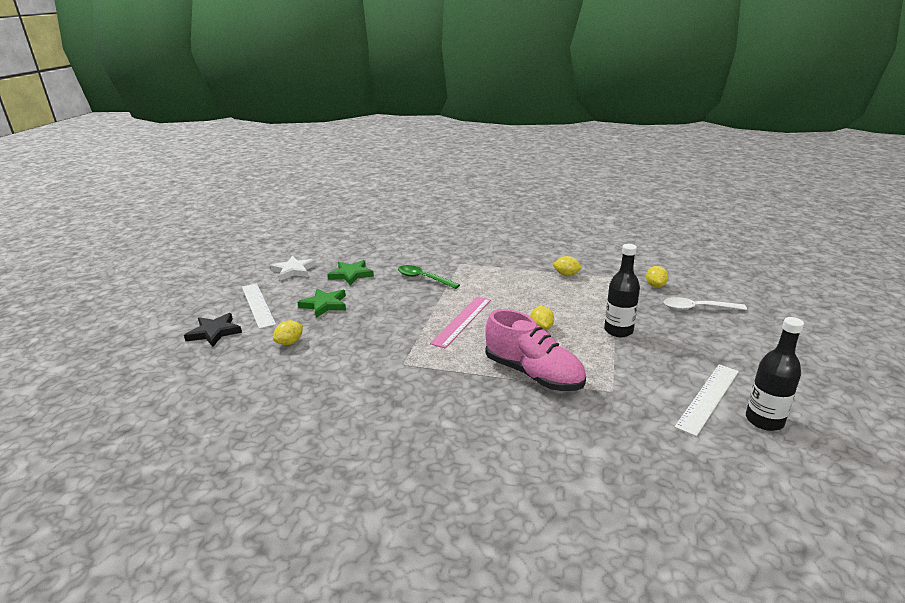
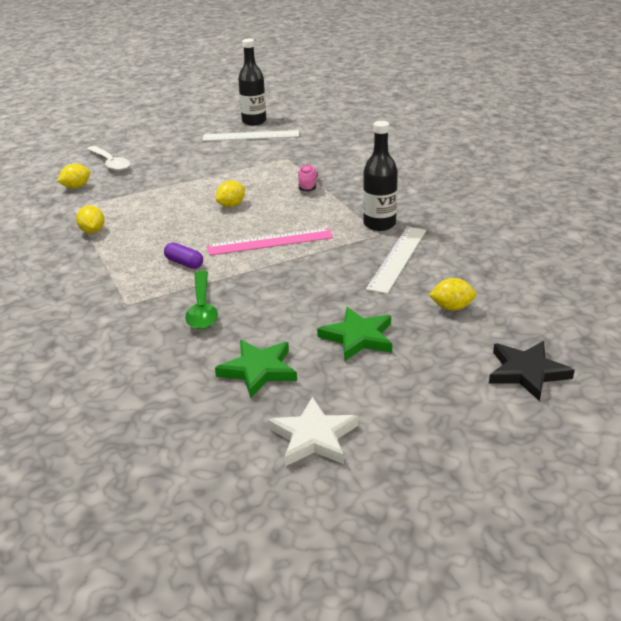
camera: 130 degrees left, 5 degrees up
white ruler [242,283,276,329] -> white ruler moved to [366,227,426,294]
pink shoe [486,309,586,391] -> pink shoe [298,165,318,192], size x0.45
black bottle [604,244,640,337] -> black bottle moved to [363,121,398,231]
none -> purple capsule [164,243,203,269]

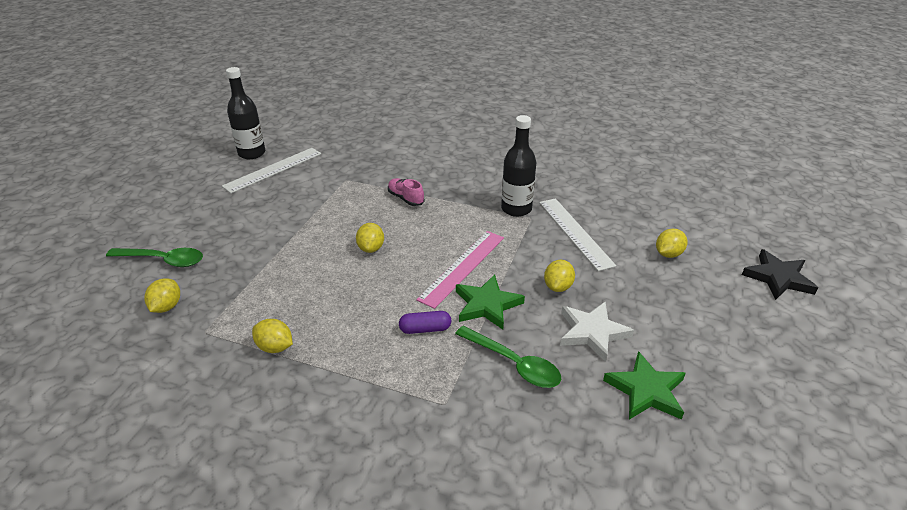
camera: 45 degrees left, 5 degrees up
white spoon [87,146,130,171] -> green spoon [106,248,203,267]
white star [268,397,358,466] -> white star moved to [560,302,634,362]
green star [317,307,392,361] -> green star moved to [456,274,525,330]
none -> yellow lemon [544,260,575,292]

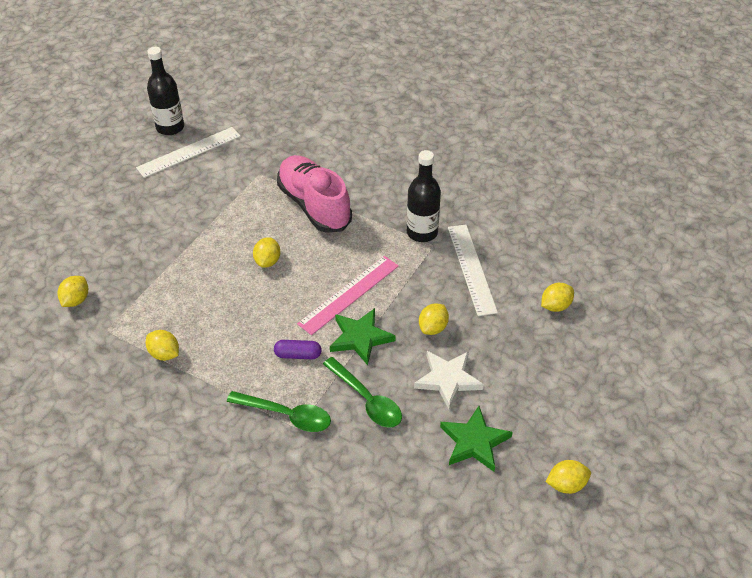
camera: 10 degrees right, 10 degrees up
green spoon [106,248,203,267] -> green spoon moved to [227,391,331,432]
pink shoe [388,178,424,206] -> pink shoe [277,155,352,233], size x2.20
black star [742,249,818,300] -> none
none -> yellow lemon [546,460,591,494]

